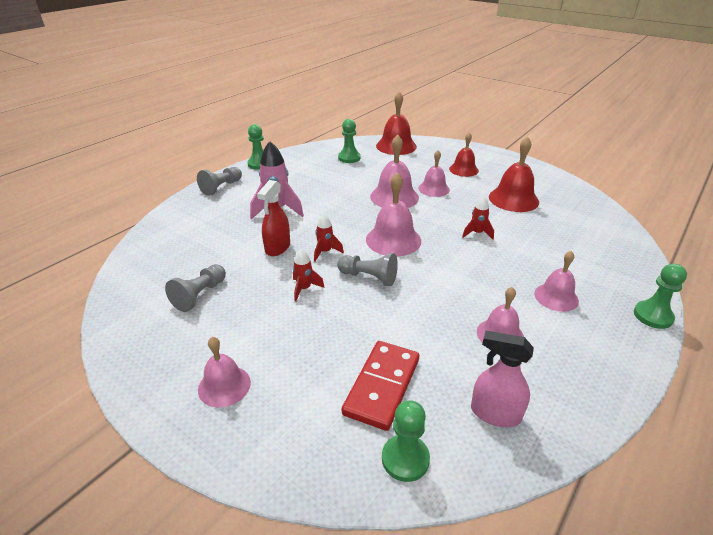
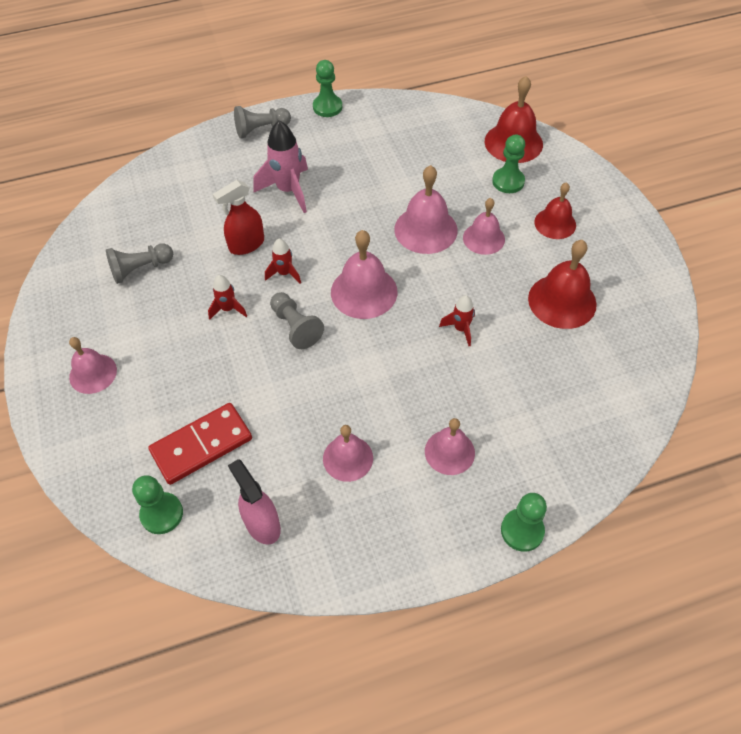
camera: 35 degrees right, 20 degrees up
green pawn [338,119,361,163] -> green pawn moved to [492,134,525,193]

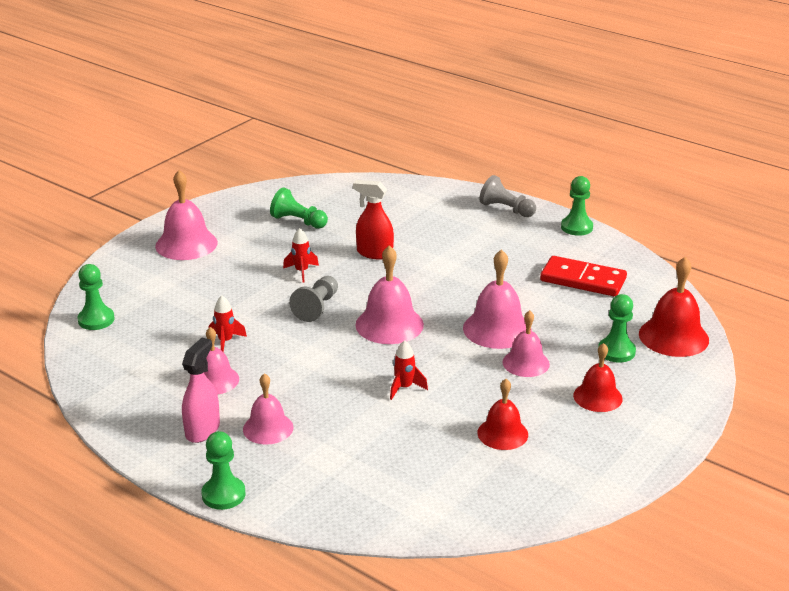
camera: 55 degrees right, 25 degrees down
pink bell [69,337,117,394] -> pink bell [155,170,218,260], size x1.52
grey pawn [106,243,173,284] -> green pawn [270,187,328,229]
red domino [148,403,252,485] -> red domino moved to [540,256,627,297]
pink spray bottle [228,459,281,545] -> pink spray bottle moved to [182,338,220,443]
pink rocket [253,121,308,213] -> none
red rocket [265,239,301,284] -> red rocket moved to [208,296,247,352]
red bell [528,240,597,329] -> red bell [478,379,528,450], size x0.66

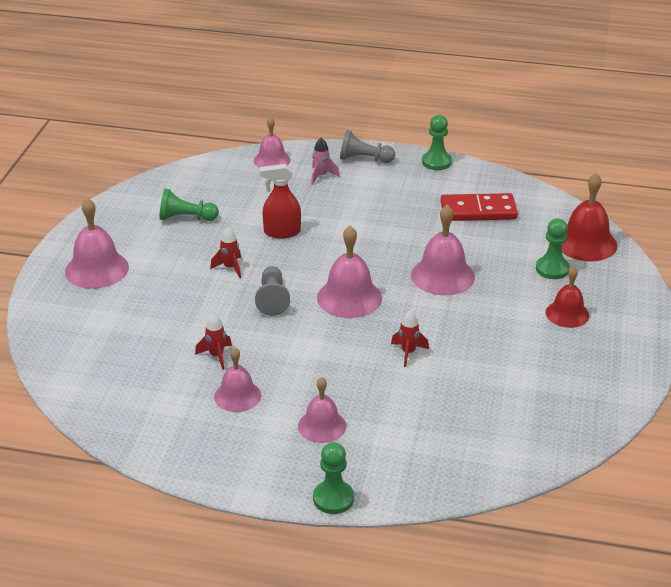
camera: 25 degrees left, 5 degrees up
green pawn [77,264,115,330] -> none
pink spray bottle [182,338,220,443] -> none
red bell [478,379,528,450] -> none
pink bell [503,310,550,377] -> pink bell moved to [254,117,291,168]
none -> pink rocket [311,137,340,185]

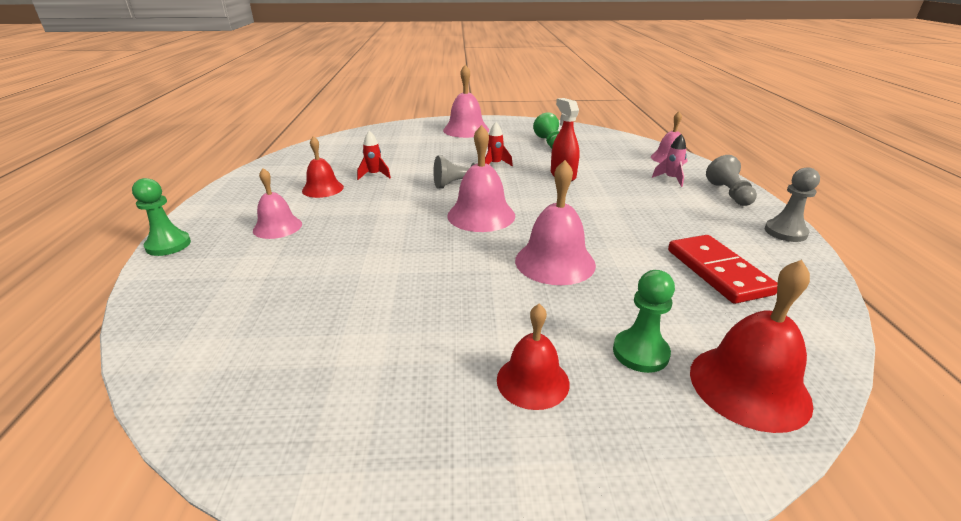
camera: 75 degrees right, 5 degrees down
pink bell [214,348,261,412] -> red bell [302,136,344,198]
red rocket [391,310,429,367] -> none
green pawn [422,115,452,170] -> grey pawn [765,167,820,242]

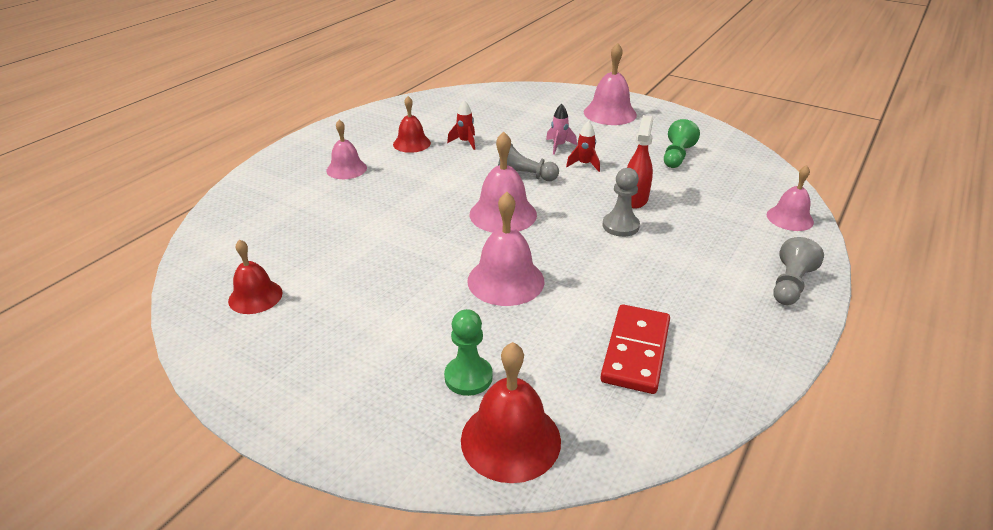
camera: 35 degrees right, 5 degrees up
green pawn [132,178,191,256] -> none
red bell [497,304,569,410] -> red bell moved to [228,239,283,314]
pink rocket [652,134,687,187] -> pink rocket moved to [546,104,577,155]
grey pawn [765,167,820,242] -> grey pawn moved to [602,168,640,237]

